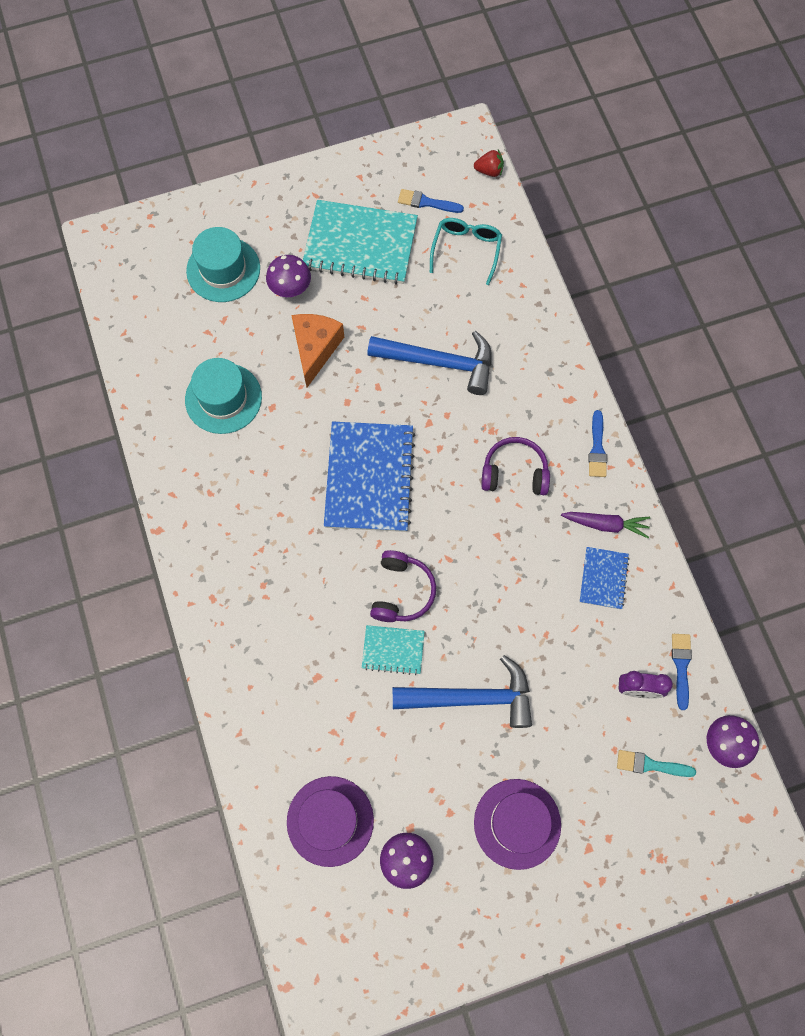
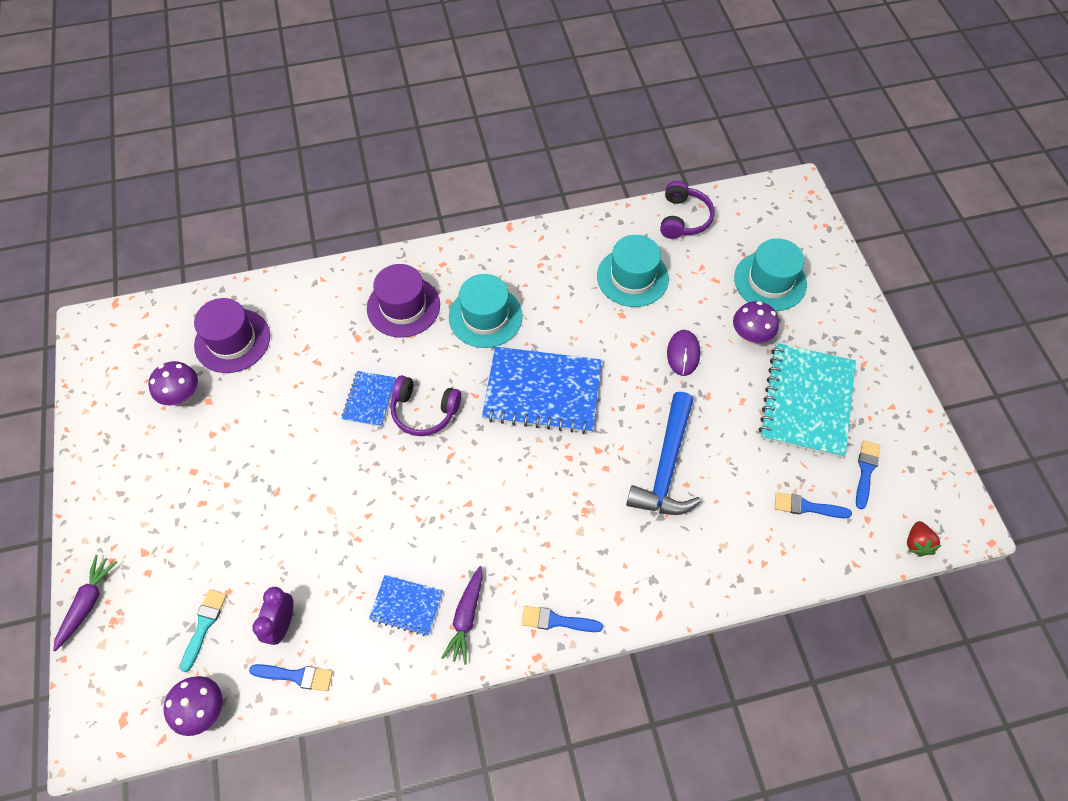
camera: 95 degrees right, 10 degrees down
orange cheese [291,314,344,387] -> purple mouse [667,330,700,376]
turquoise notebook [362,625,425,675] -> blue notebook [342,371,396,427]
blue hammer [393,655,532,728] -> none
turquoise glasses [430,218,502,285] -> blue brush [775,492,852,518]
purple hat [474,779,561,870] -> purple hat moved to [367,264,440,338]
purple headphones [481,437,550,495] -> purple headphones moved to [660,181,715,239]
none -> purple carrot [53,555,117,651]
none -> turquoise hat [449,274,523,348]

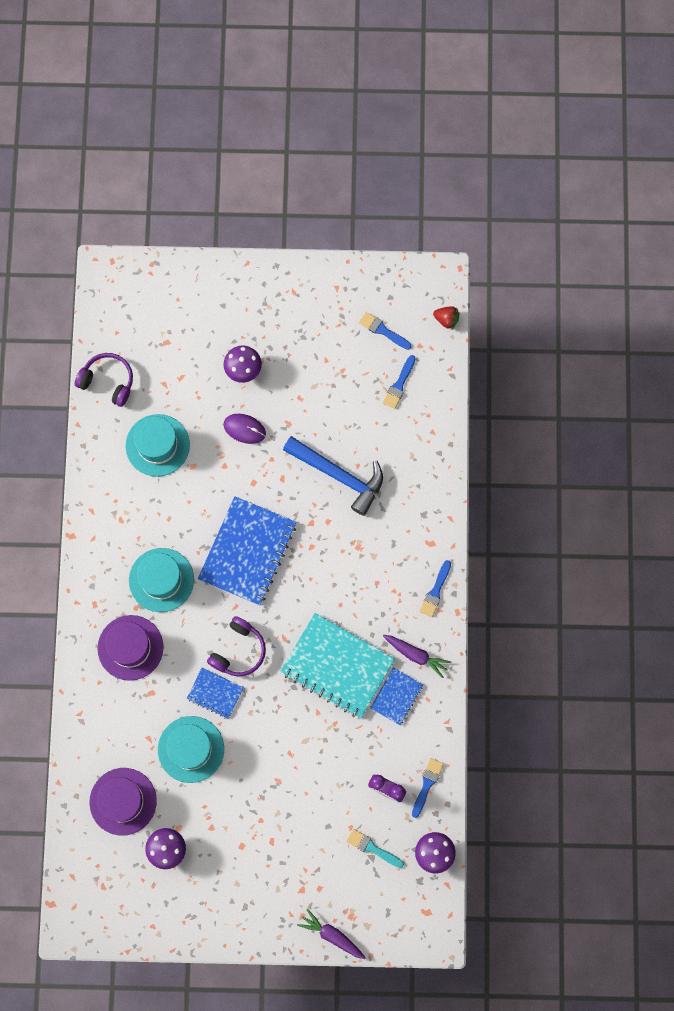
camera: 75 degrees left, 15 degrees up
turquoise hat [734,238,807,311] -> turquoise hat moved to [158,716,224,783]
turquoise notebook [759,343,856,458] -> turquoise notebook moved to [280,613,395,718]

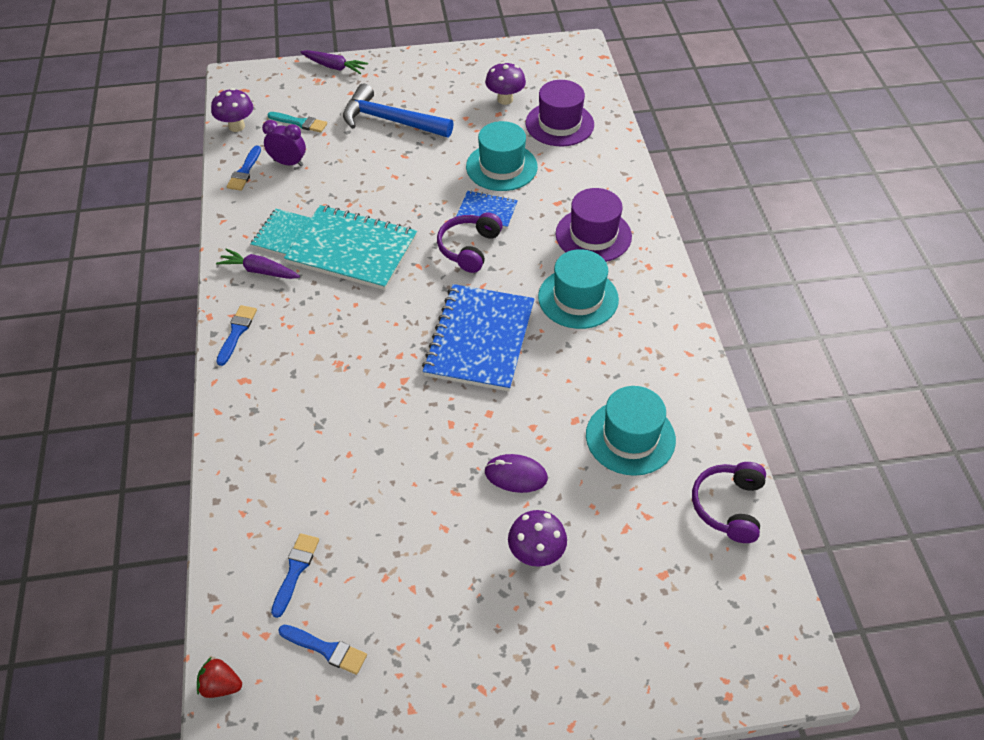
camera: 170 degrees right, 25 degrees down
purple headphones [75,353,133,407] -> purple headphones turned 90 degrees clockwise [692,462,766,543]
blue hammer [283,436,383,516] -> blue hammer moved to [343,83,454,137]
blue notebook [370,668,423,725] -> turquoise notebook [250,209,311,256]

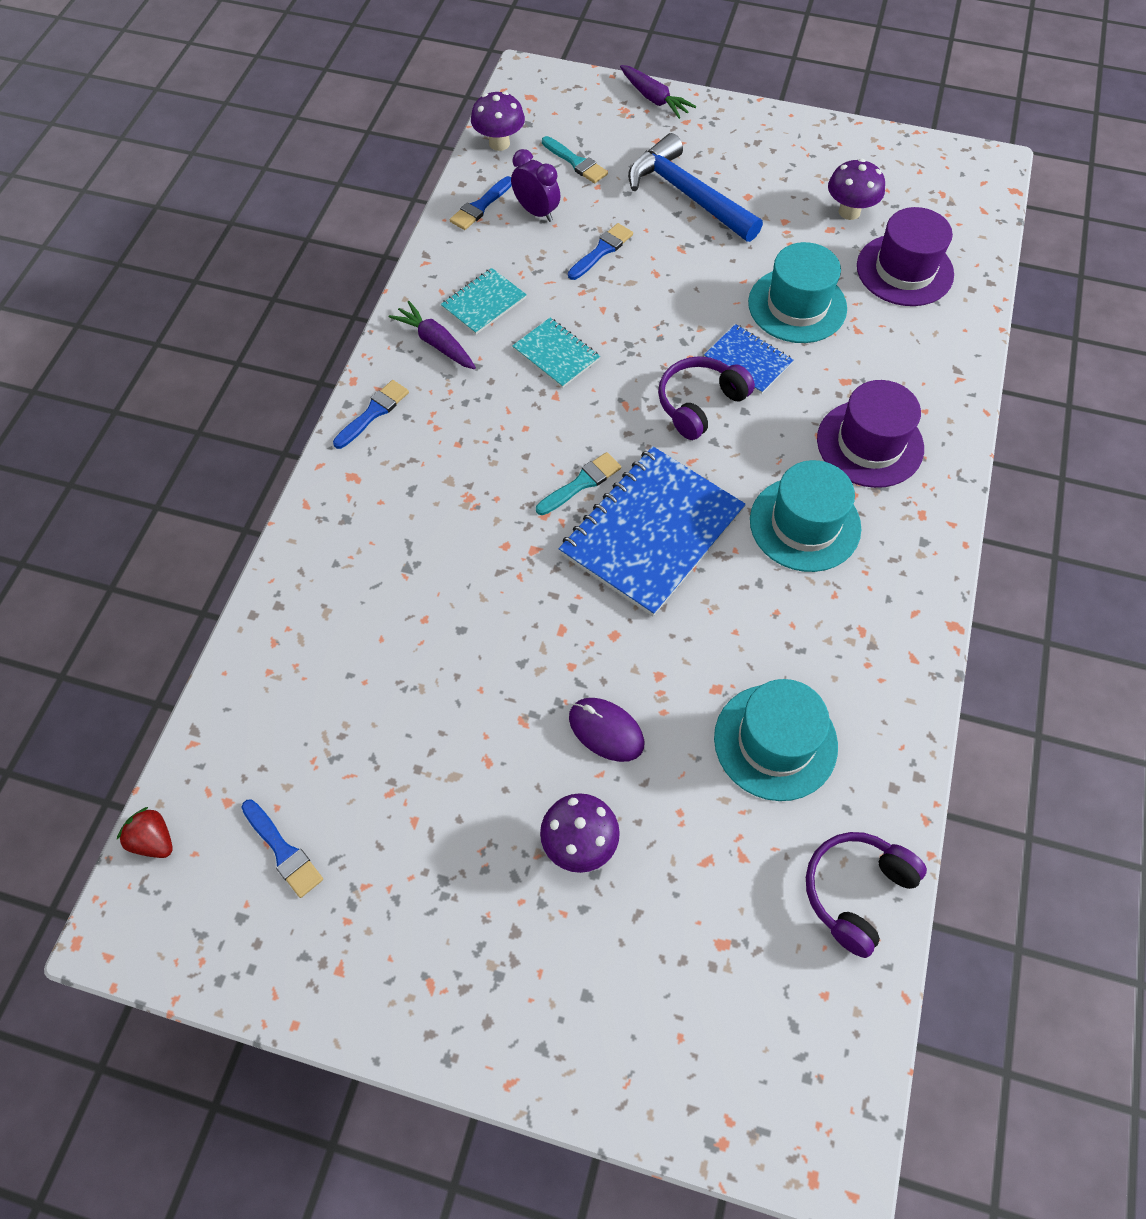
camera: 25 degrees right, 10 degrees up
blue brush [271,533,319,618] -> blue brush moved to [568,223,633,280]
turquoise notebook [284,205,417,290] -> turquoise notebook [512,318,600,388], size x0.50
none -> turquoise brush [536,452,621,515]

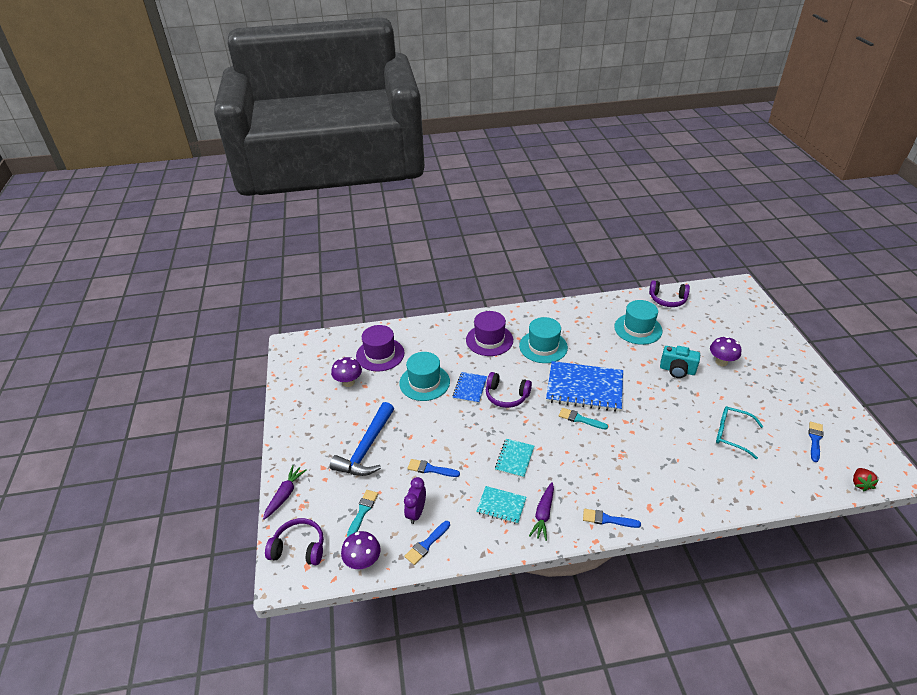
camera: 115 degrees left, 20 degrees down
blue brush [450,176,512,230] -> blue brush turned 120 degrees clockwise [405,521,450,565]
purple mouse [569,698,644,762] -> turquoise camera [660,346,700,378]
none -> purple headphones [265,518,324,565]
none -> turquoise glasses [716,406,763,459]

